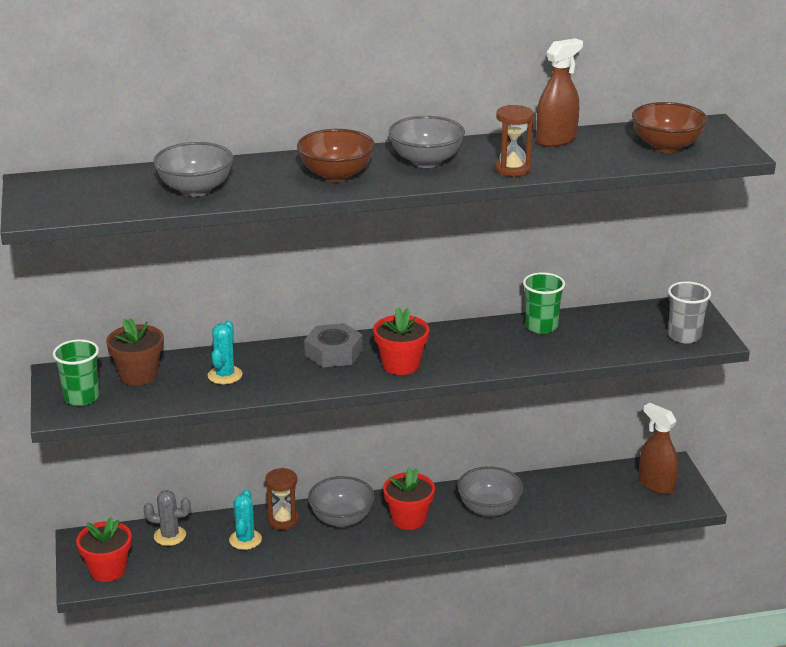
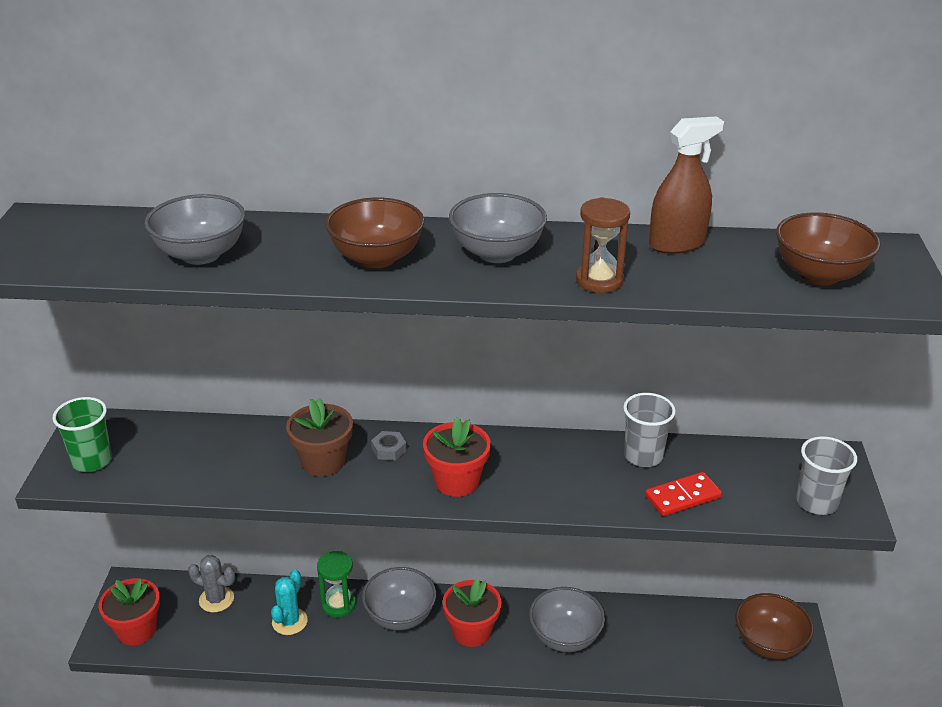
camera: 15 degrees right, 5 degrees up
brown flower pot [106,318,164,385] -> brown flower pot moved to [286,398,353,476]
turquoise cactus [208,321,243,384] -> none
brown hourglass [265,468,299,530] -> green hourglass [317,551,356,618]
grey nut [304,323,363,367] -> grey nut [371,431,407,460], size x0.52
green cup [523,272,565,334] -> grey cup [623,393,676,467]
brown spray bottle [639,403,679,495] -> brown bowl [735,593,814,659]
none -> red domino [645,472,722,516]

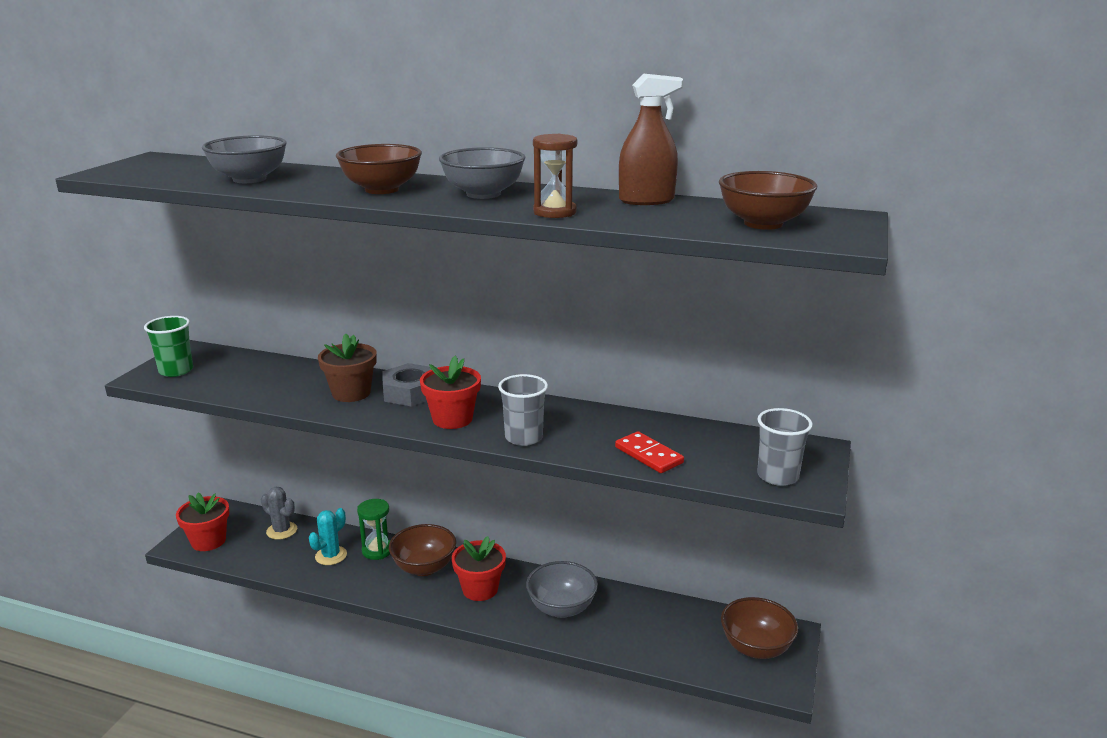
camera: 15 degrees right, 10 degrees down
grey bowl [362,567,436,630] -> brown bowl [389,524,456,576]
grey nut [371,431,407,460] -> grey nut [383,363,432,407], size x1.92
grey cup [623,393,676,467] -> grey cup moved to [498,374,548,446]
red domino [645,472,722,516] -> red domino turned 60 degrees clockwise [615,431,684,473]

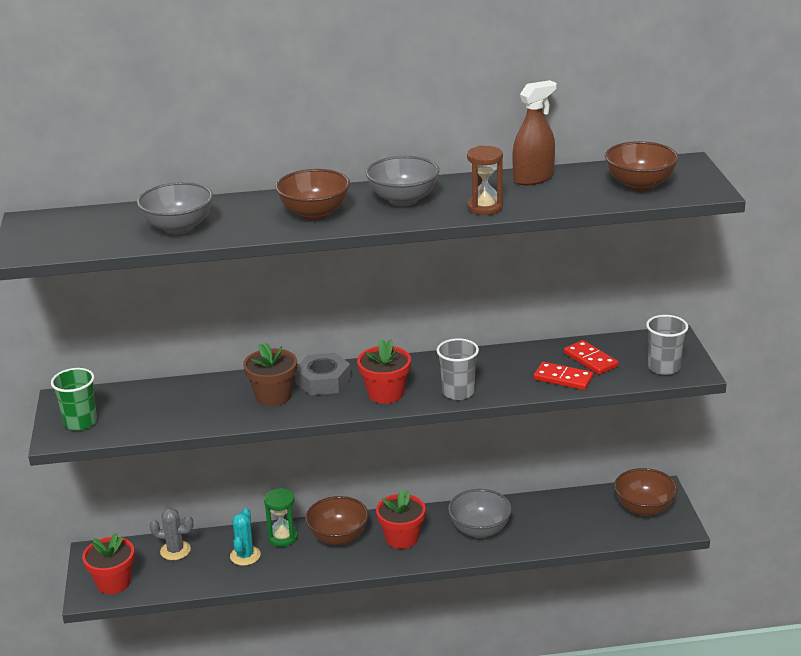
camera: 25 degrees left, 5 degrees up
none -> red domino [564,340,619,375]

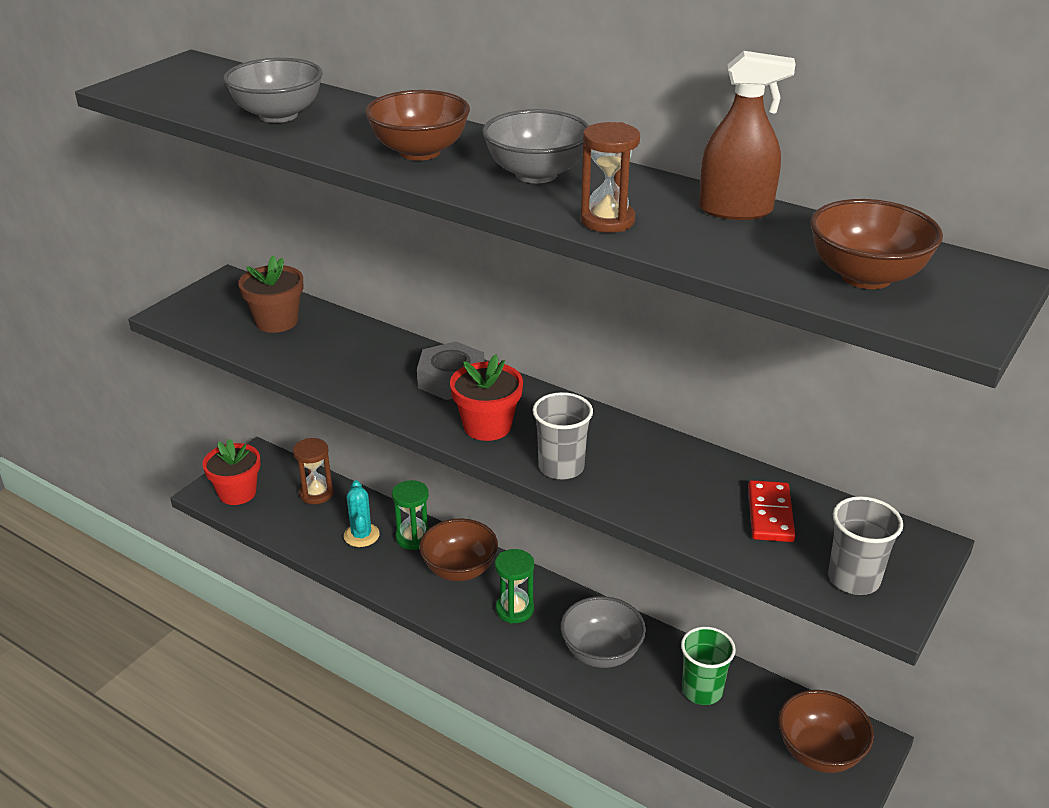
camera: 40 degrees right, 5 degrees up
green cup [51,368,97,430] -> green cup moved to [681,627,736,705]
grey cactus [150,508,193,560] -> brown hourglass [293,438,334,504]
turquoise cactus [230,508,261,566] -> turquoise cactus turned 60 degrees counterclockwise [344,480,380,547]
brown flower pot [243,343,297,406] -> brown flower pot moved to [238,256,303,333]
red flower pot [376,489,426,549] -> green hourglass [495,549,534,624]
red domino [534,362,593,390] -> none

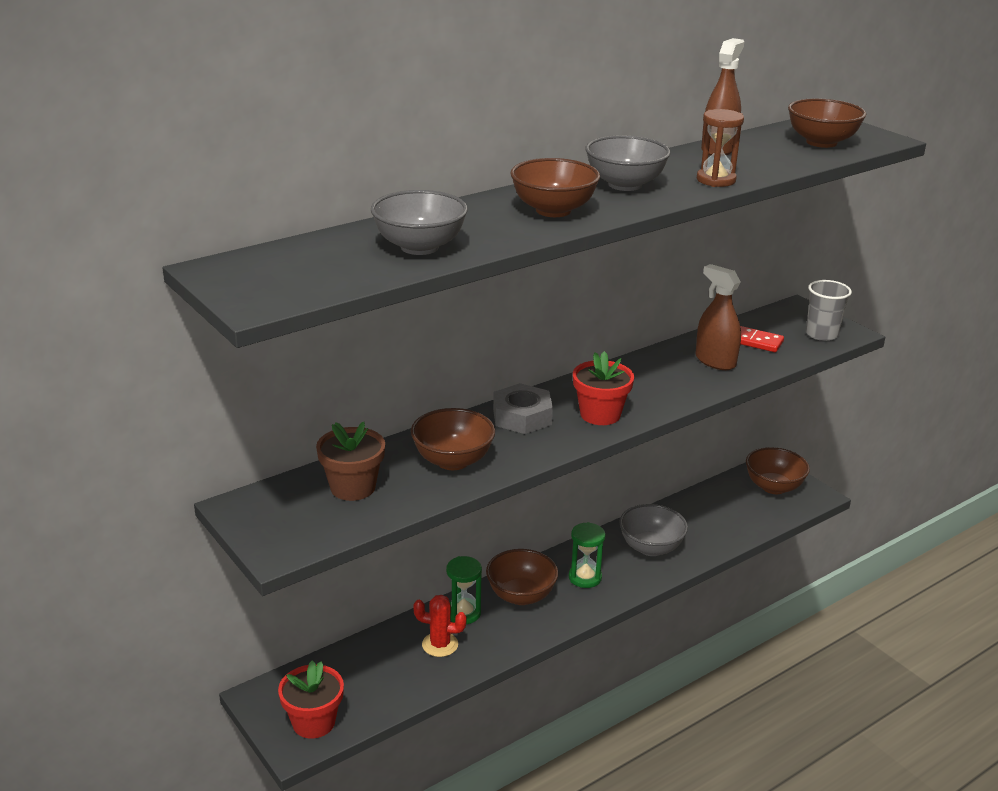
camera: 70 degrees left, 5 degrees down
brown hourglass [293,438,334,504] -> none
turquoise cactus [344,480,380,547] -> red cactus [413,595,467,657]
grey cup [533,392,593,479] -> none
green cup [681,627,736,705] -> none
none -> brown bowl [411,408,495,470]
none -> brown spray bottle [696,264,741,370]

